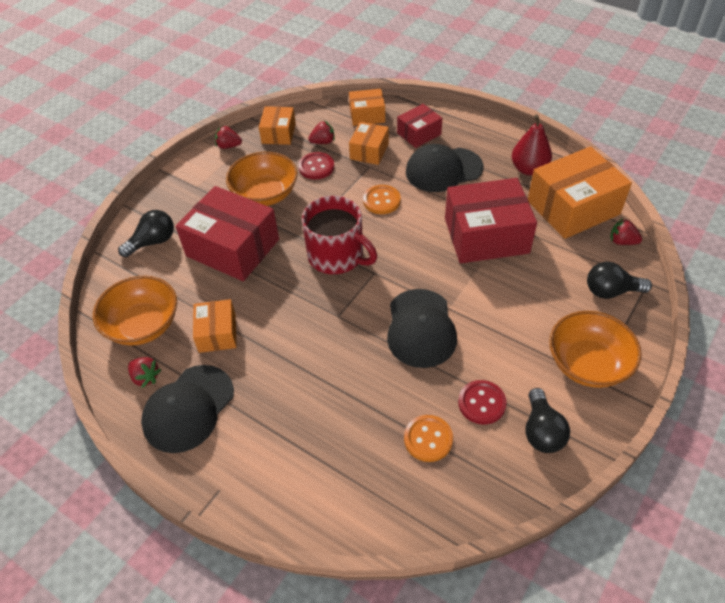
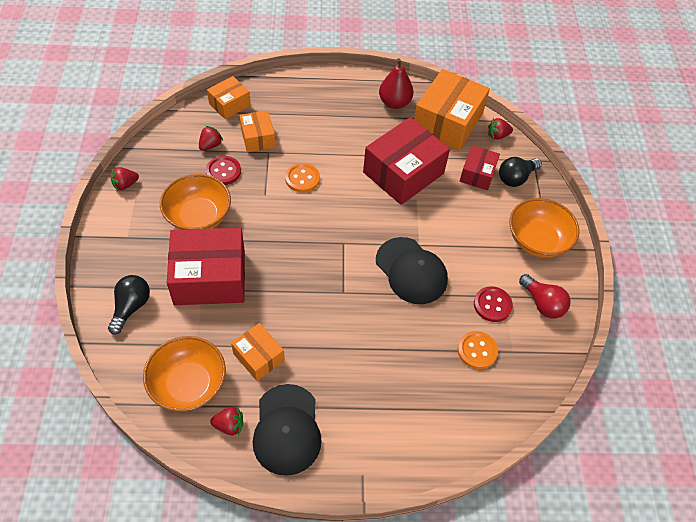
camera: 40 degrees left, 5 degrees up
orange box [259,106,296,145] -> none
red mug [302,196,377,274] -> none
red box [397,104,442,148] -> red box moved to [460,145,500,190]
black cap [406,144,483,192] -> none
black light bulb [525,388,570,453] -> red light bulb [519,274,571,319]

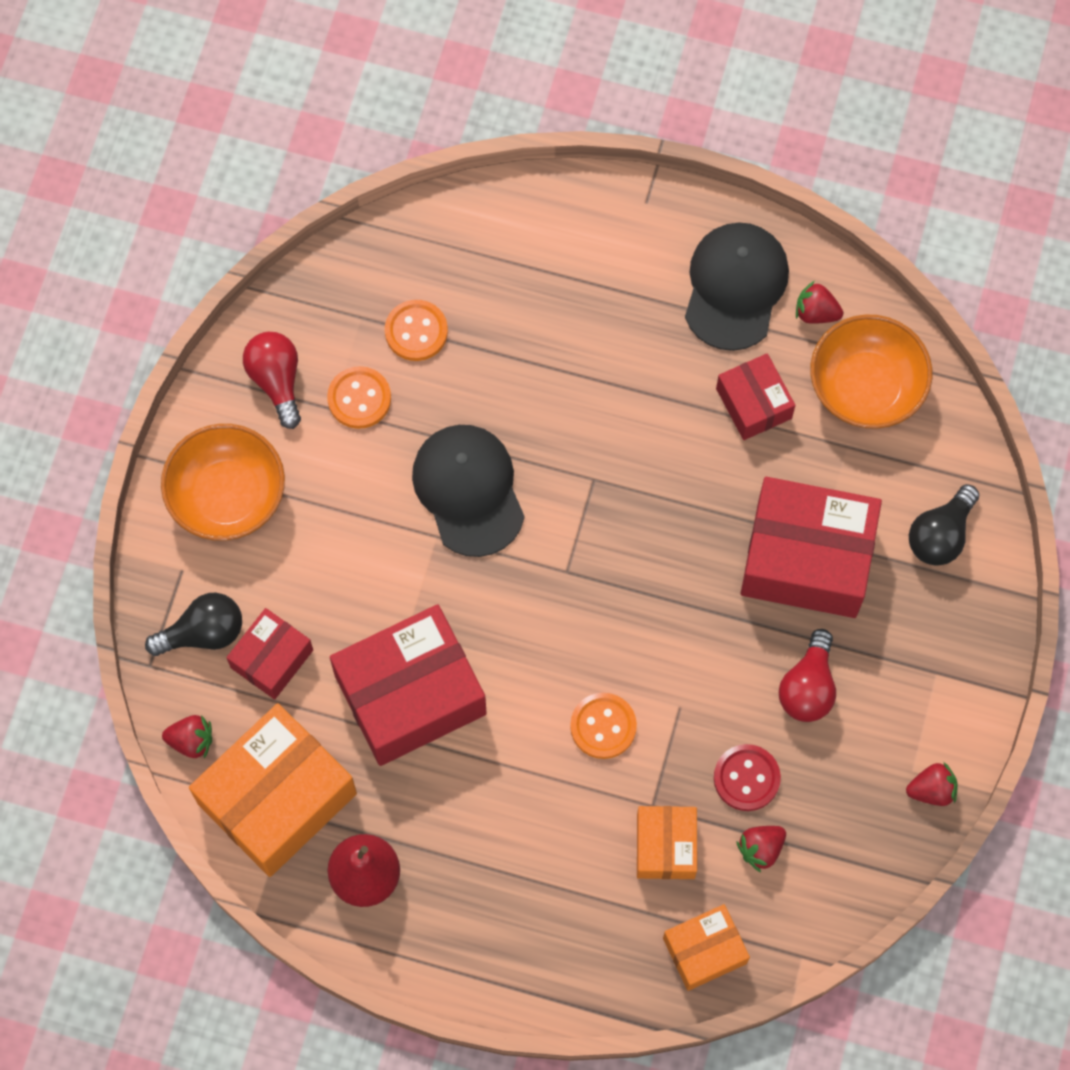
camera: 160 degrees left, 15 degrees up
orange bowl [160,174,231,230] -> red light bulb [779,629,836,722]
orange box [231,323,285,381] -> red box [716,353,795,440]
red button [474,286,513,322] -> orange button [327,366,391,429]

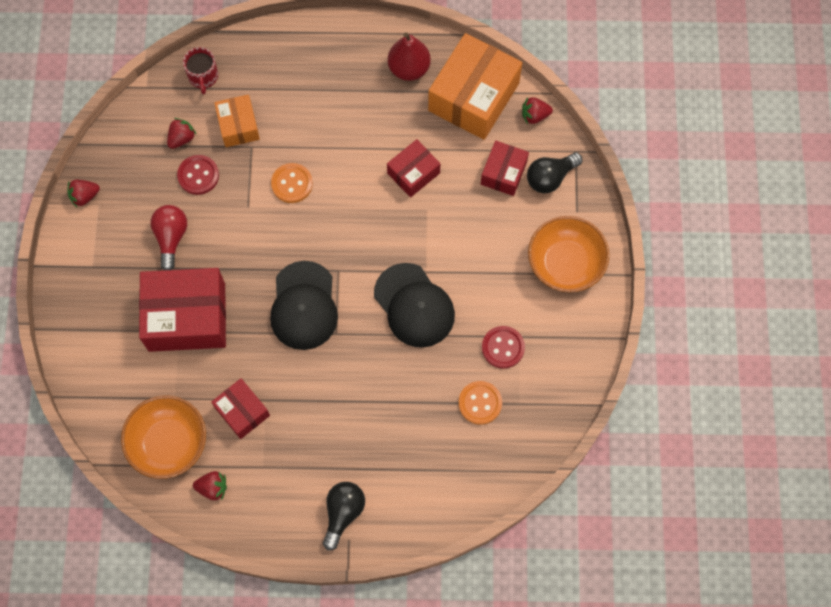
camera: 165 degrees right, 0 degrees up
red light bulb [243,332,301,429] -> none
orange button [327,366,391,429] -> red button [482,326,525,369]
red box [330,604,487,766] -> red box [387,139,441,197], size x0.54
orange box [663,904,750,991] -> red mug [183,47,218,95]
black cap [685,223,789,351] -> black cap moved to [270,261,338,350]
black light bulb [909,484,979,566] -> black light bulb moved to [323,482,365,551]

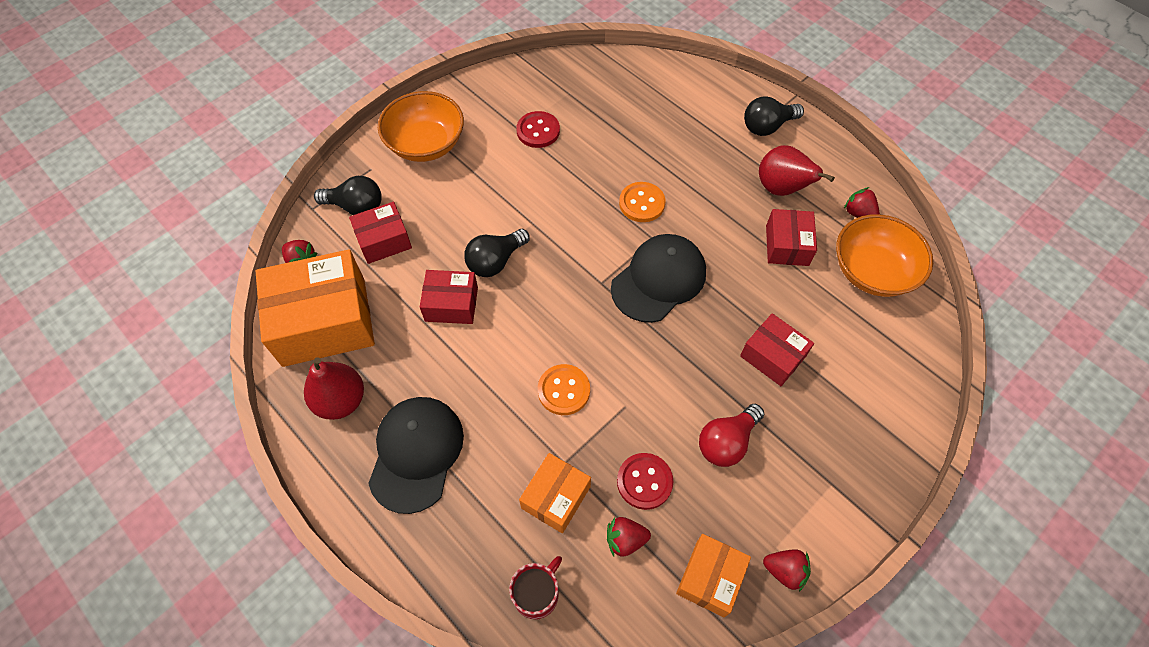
camera: 135 degrees left, 10 degrees down
red box [139,268,226,352] -> red box [740,313,814,386], size x0.54
black cap [374,263,455,348] -> black cap moved to [368,397,464,514]
orange button [459,381,502,425] -> orange button moved to [619,182,666,222]
none -> black light bulb [464,229,530,277]
none -> orange box [676,534,751,617]
none -> red pear [759,145,835,196]

